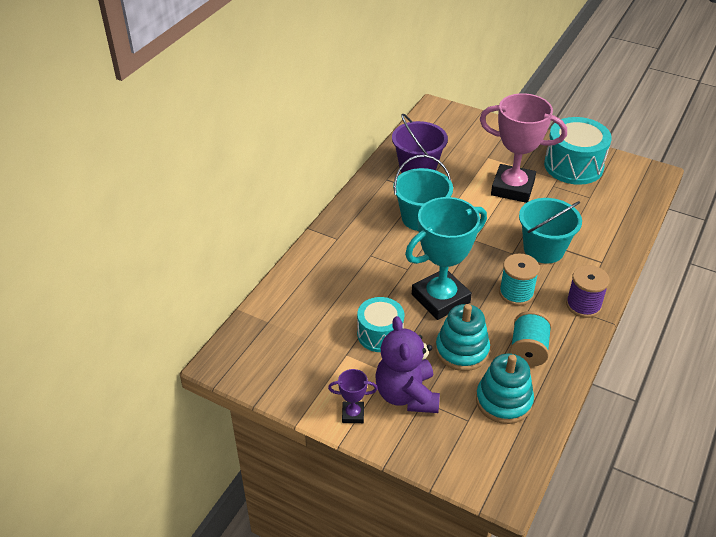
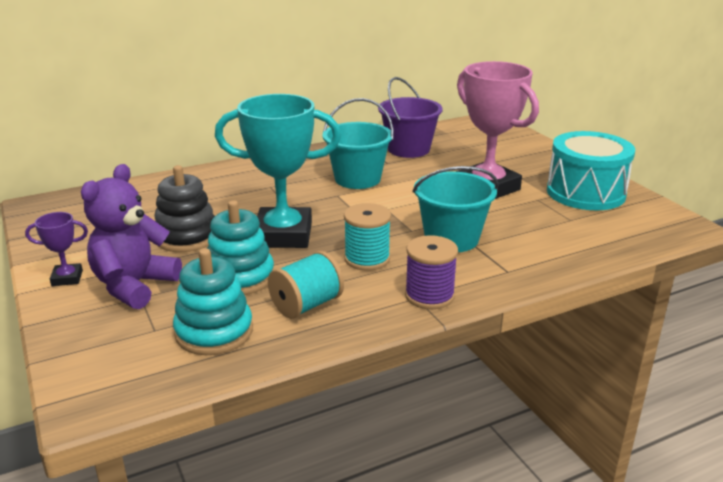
camera: 35 degrees right, 15 degrees down
purple trophy [328,369,378,423] -> purple trophy turned 45 degrees counterclockwise [25,212,88,286]
turquoise drum [357,297,404,352] -> black stacking toy [154,165,215,252]

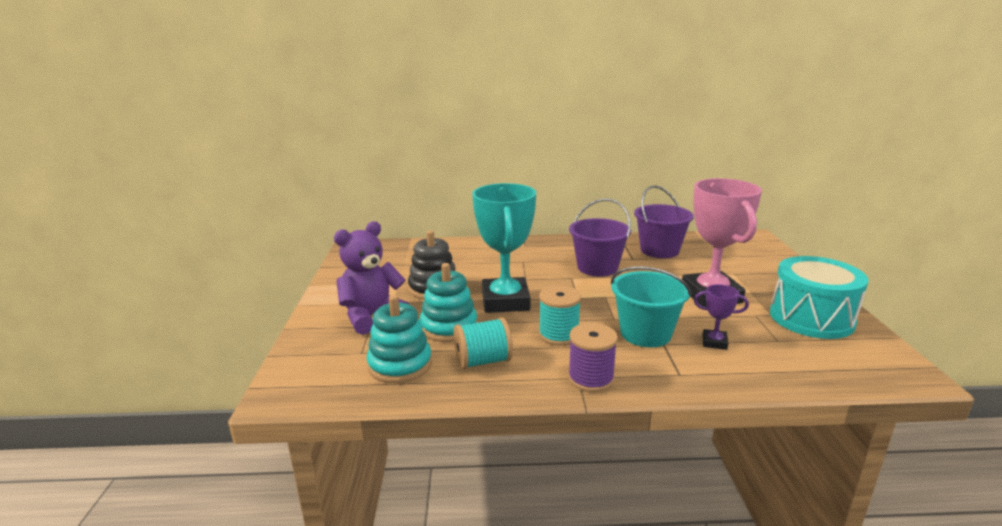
camera: 25 degrees right, 5 degrees down
purple trophy [25,212,88,286] -> purple trophy moved to [694,284,749,350]
turquoise trophy [215,94,341,248] -> turquoise trophy turned 60 degrees clockwise [472,183,536,313]
turquoise bucket [323,98,394,189] -> purple bucket [569,198,631,277]

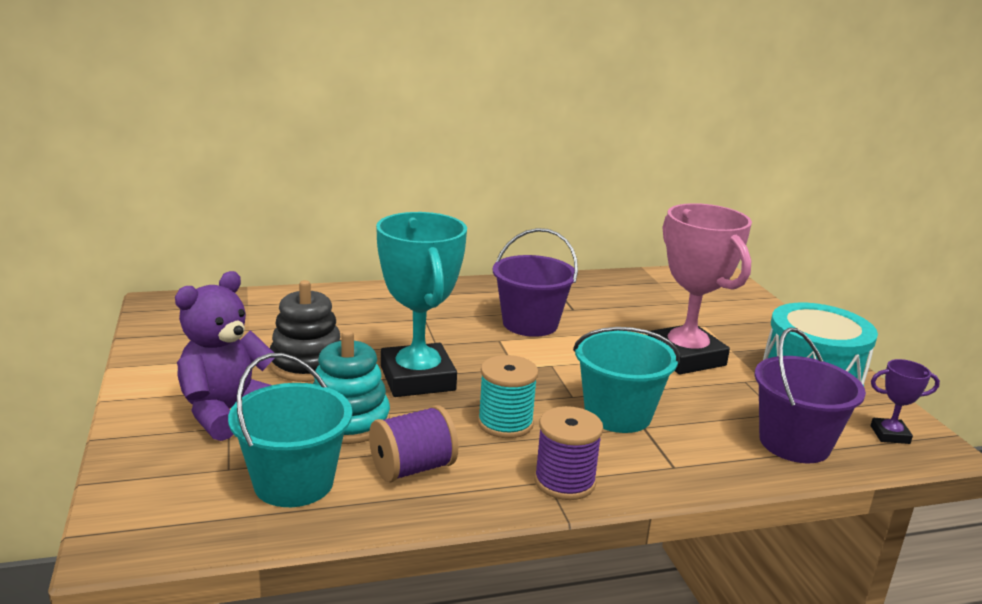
camera: 15 degrees left, 0 degrees up
turquoise stacking toy [367,295,432,383] -> turquoise bucket [228,353,352,507]
turquoise spool [454,318,513,369] -> purple spool [369,405,458,482]
purple bucket [634,185,694,258] -> purple bucket moved to [755,327,866,463]
purple trophy [694,284,749,350] -> purple trophy moved to [871,359,940,444]

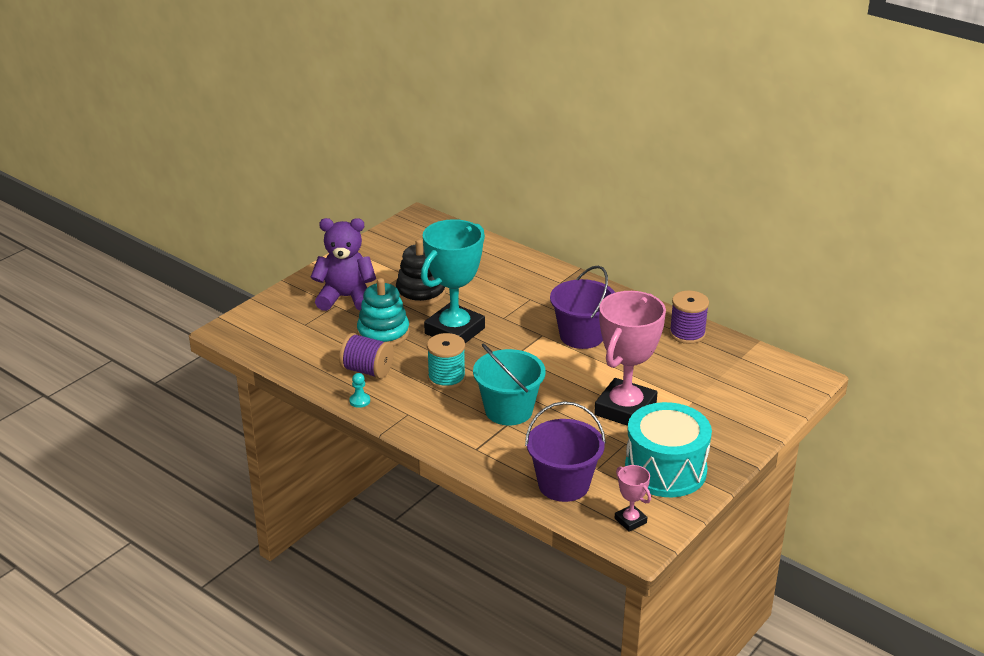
camera: 55 degrees right, 10 degrees up
turquoise bucket [228,353,352,507] -> none
purple spool [534,406,603,500] -> purple spool moved to [669,290,709,344]
purple trophy [871,359,940,444] -> pink trophy [615,465,651,532]
none -> turquoise pawn [349,373,370,408]

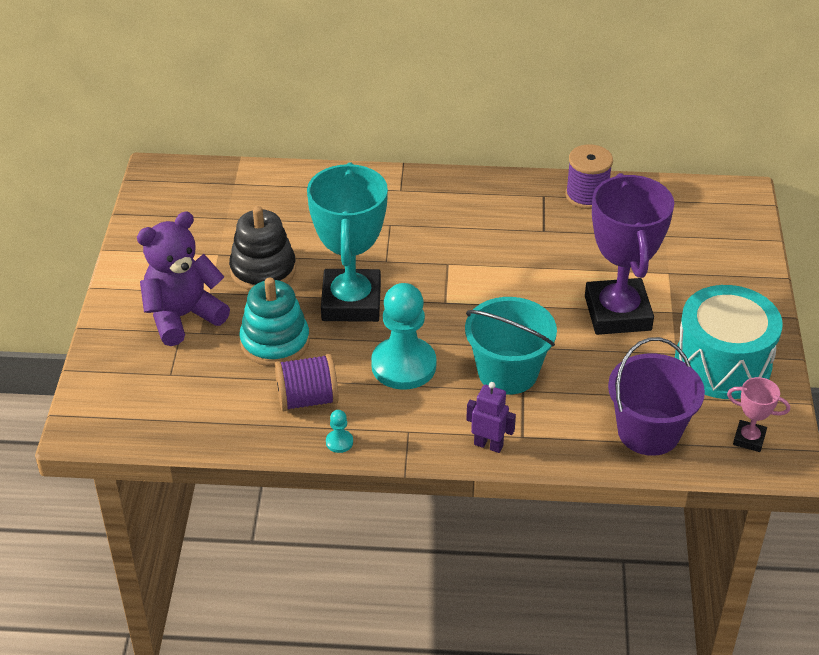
camera: 35 degrees left, 10 degrees up
turquoise spool [427,333,466,389] -> turquoise pawn [371,283,436,390]
purple bucket [550,266,615,349] -> none
pink trophy [594,291,666,426] -> purple trophy [585,173,674,335]
none -> purple robot [466,382,516,453]

